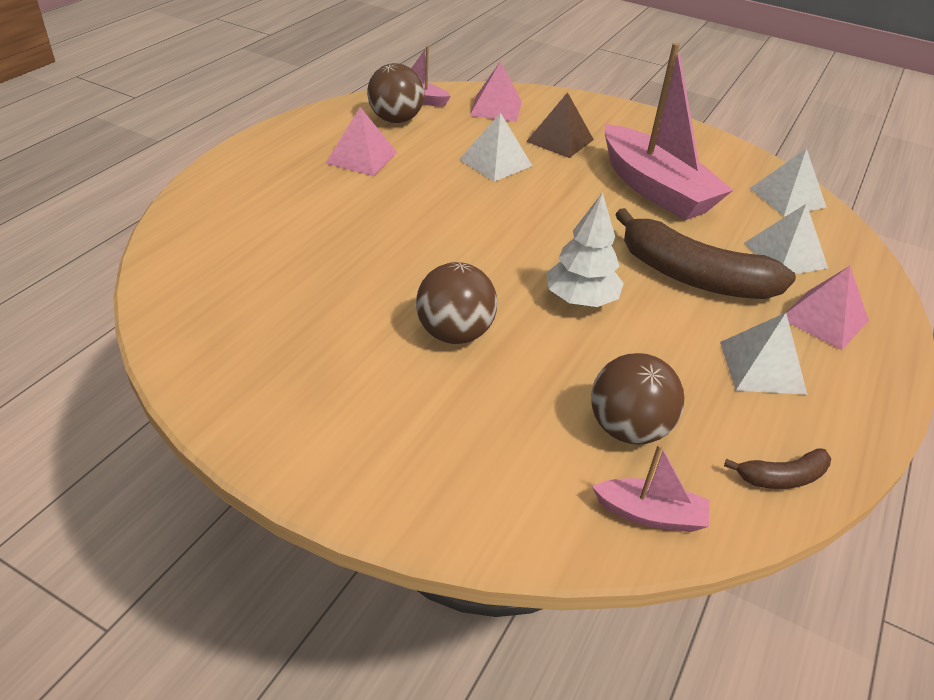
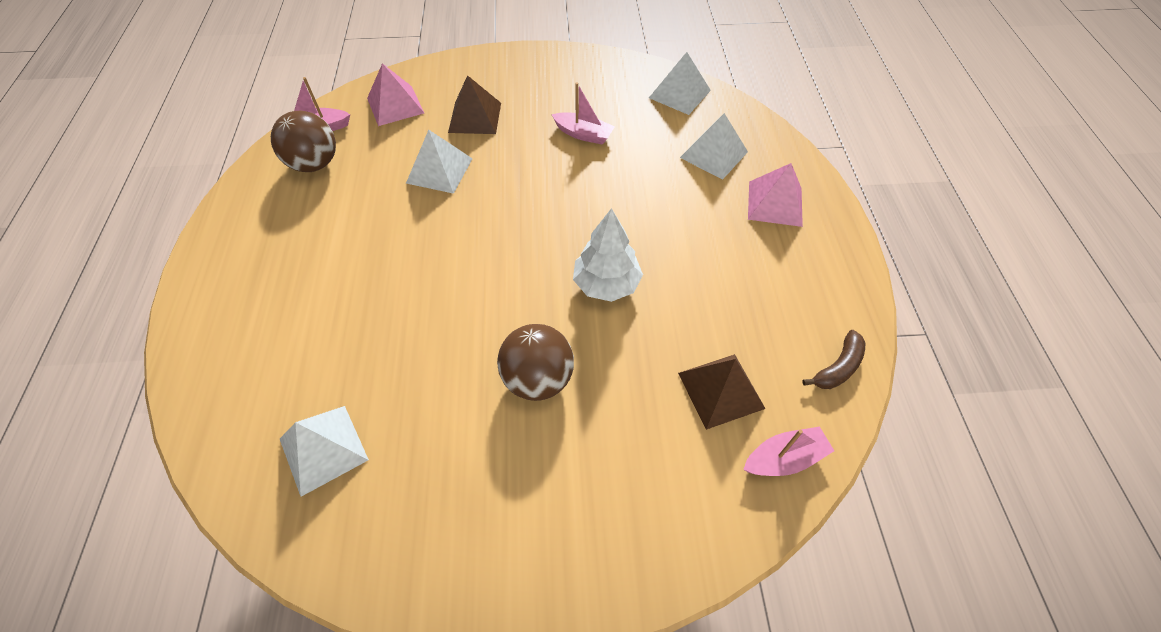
camera: 30 degrees left, 15 degrees up
pink pyramid [326,107,397,176] -> none
brown ball [591,353,684,445] -> brown pyramid [678,354,766,430]
pink boat [605,43,733,220] -> pink boat [551,82,615,145], size x0.45
brown banana [615,208,796,299] -> none
white pyramid [720,313,807,395] -> white pyramid moved to [280,406,369,497]

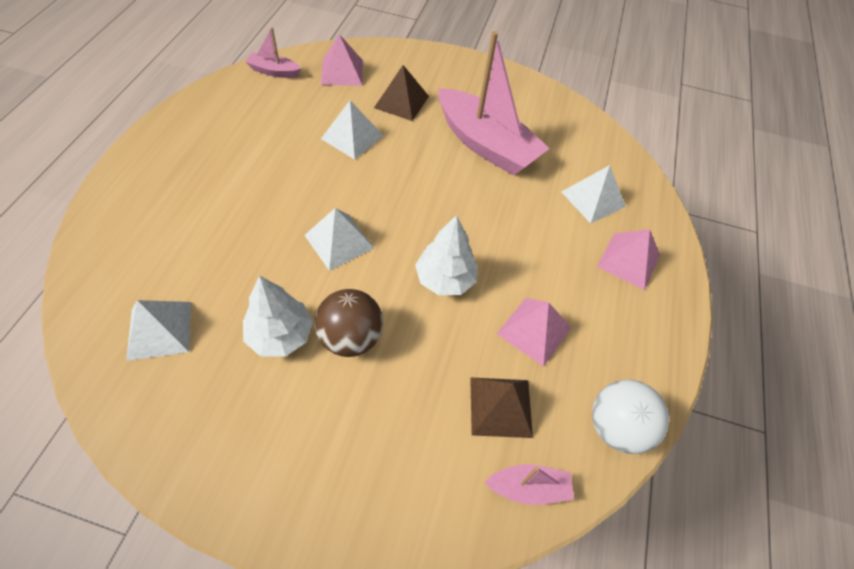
camera: 15 degrees right, 0 degrees up
brown ball [271,111,336,172] -> none
pink boat [551,82,615,145] -> pink boat [438,31,550,176], size x2.20
white pyramid [649,52,711,115] -> white pyramid moved to [304,208,374,271]
brown banana [802,330,866,389] -> white ball [592,380,669,454]
none -> white tree [243,276,313,357]
none -> pink pyramid [497,298,571,367]

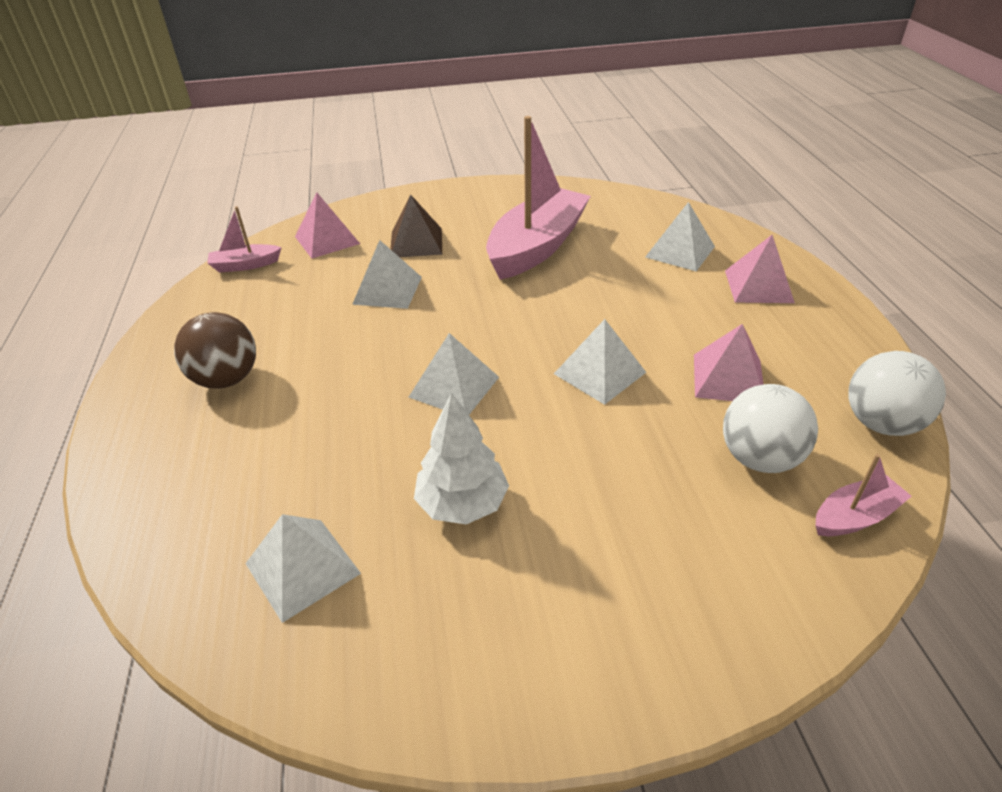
camera: 20 degrees left, 15 degrees down
brown ball [315,289,383,357] -> brown ball moved to [174,312,256,389]
white tree [415,215,478,295] -> white pyramid [554,319,646,405]
pink boat [438,31,550,176] -> pink boat turned 75 degrees counterclockwise [486,116,591,280]
brown pyramid [470,377,533,438] -> white ball [723,384,818,473]

